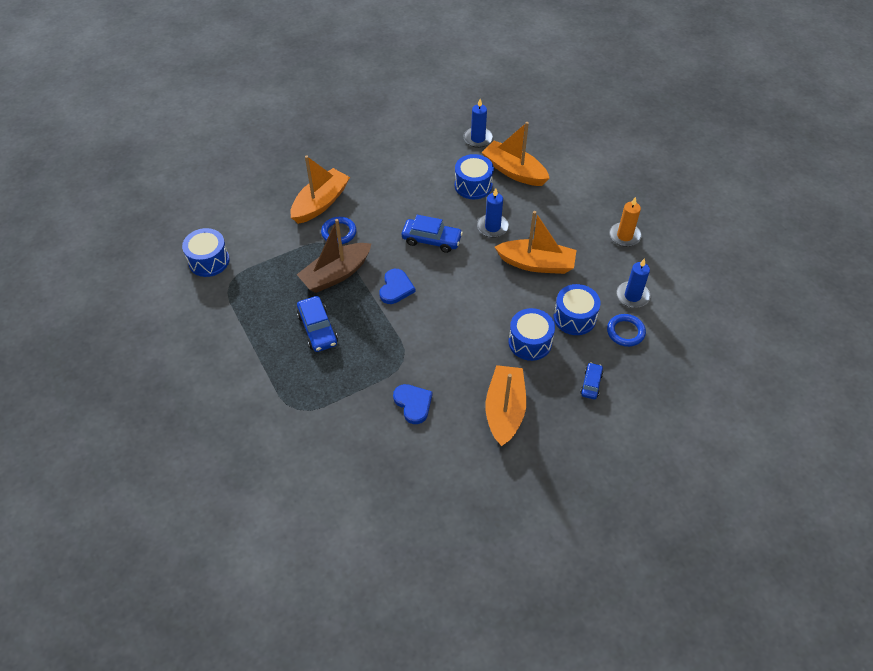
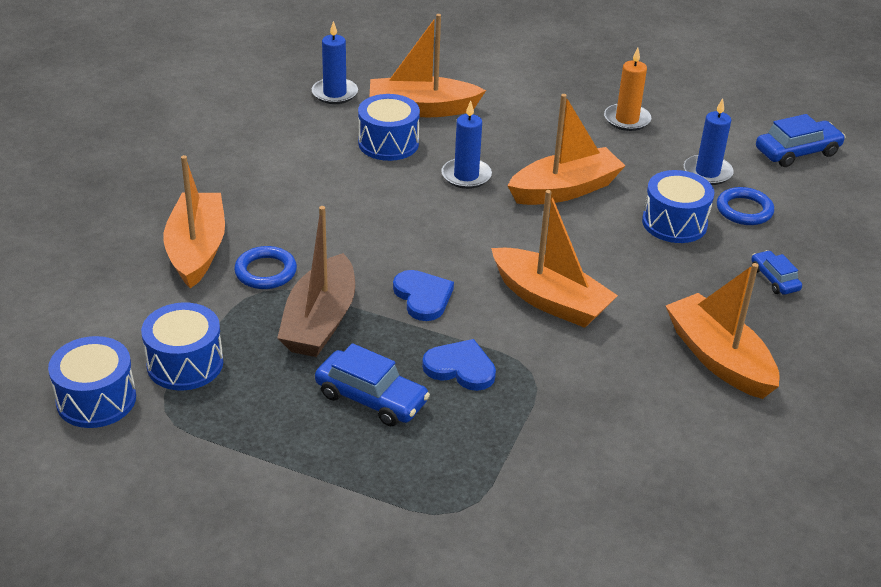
camera: 40 degrees left, 15 degrees down
blue heart [393,384,432,424] -> blue heart moved to [422,339,496,391]
blue car [402,215,463,253] -> blue car moved to [756,114,846,167]
blue drum [508,308,555,361] -> blue drum moved to [141,302,223,391]
none -> orange boat [491,190,618,328]

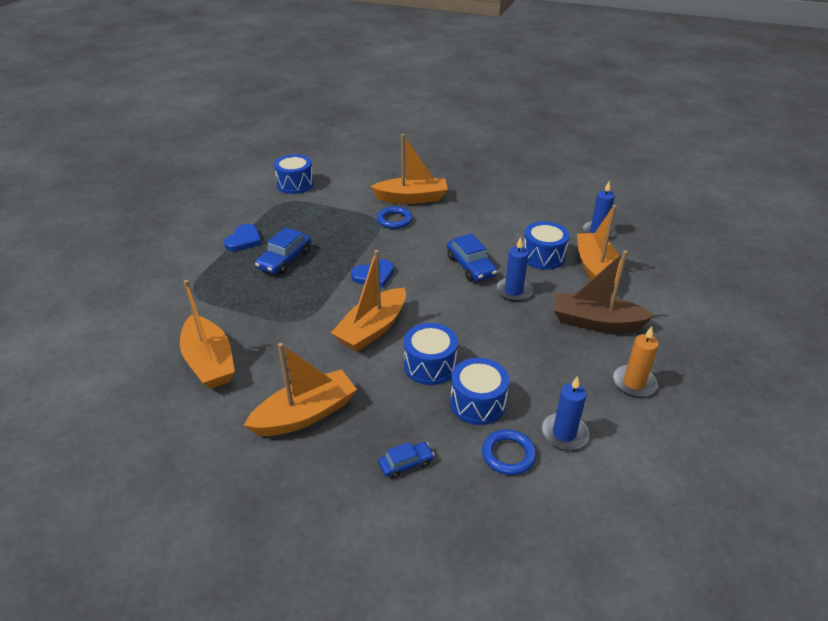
camera: 90 degrees right, 0 degrees up
blue drum [141,302,223,391] -> blue drum moved to [404,323,458,385]
brown boat [277,206,355,357] -> brown boat moved to [554,250,655,332]
blue heart [422,339,496,391] -> blue heart moved to [224,224,262,251]
orange boat [508,94,625,205] -> orange boat moved to [180,280,235,389]
blue car [756,114,846,167] -> blue car moved to [447,234,497,282]

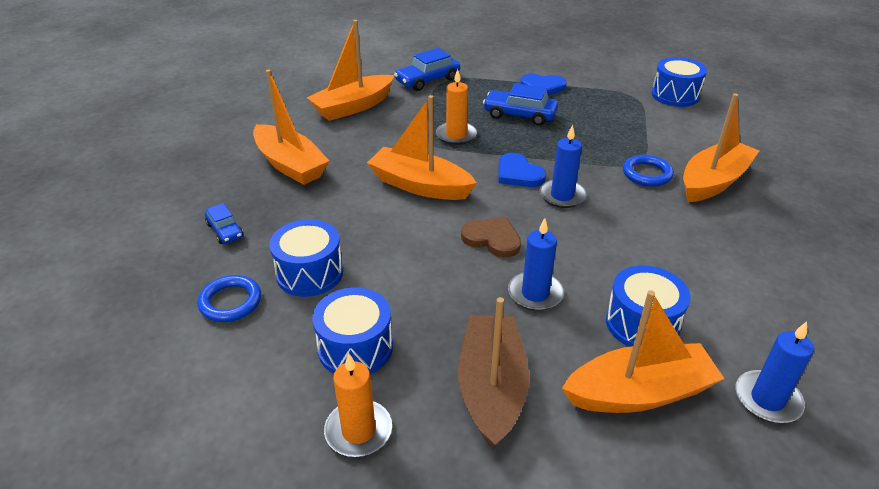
camera: 80 degrees right, 0 degrees up
orange boat [370,134,448,204] -> orange boat turned 120 degrees counterclockwise [683,93,759,202]
blue drum [404,323,458,385] -> blue drum moved to [312,287,393,374]
blue car [447,234,497,282] -> blue car moved to [394,48,460,91]
blue candle [541,376,589,450] -> blue candle moved to [539,125,587,208]
none -> orange candle [436,69,477,145]
none -> brown heart [461,217,521,258]

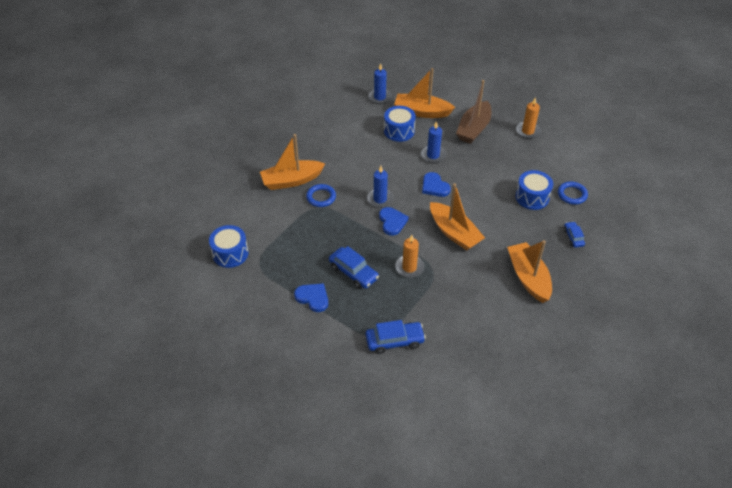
camera: 155 degrees left, 10 degrees up
orange boat [307,20,394,121] -> none
blue drum [312,287,393,374] -> none
brown heart [461,217,521,258] -> blue heart [422,172,451,197]

